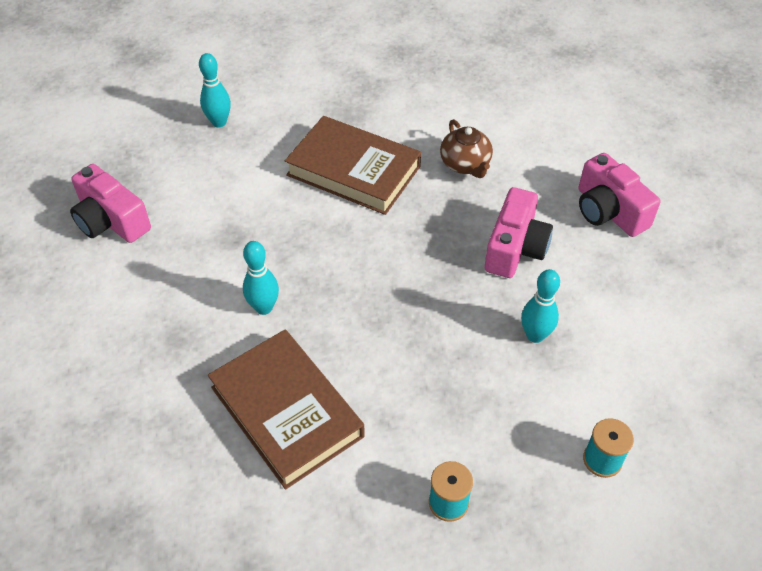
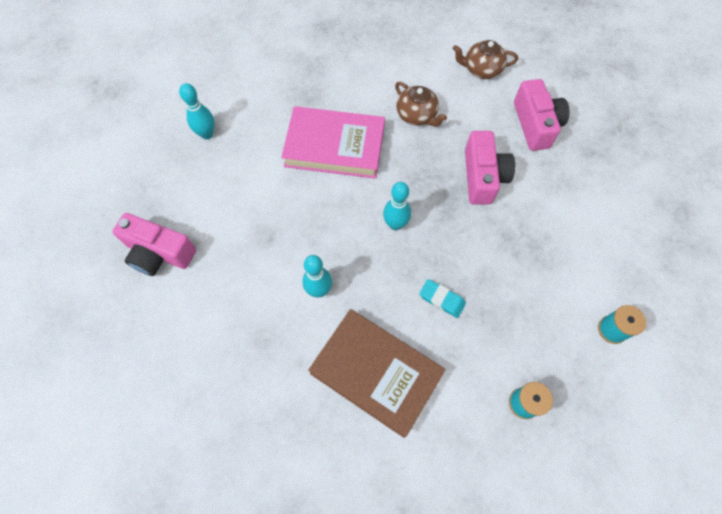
camera: 20 degrees left, 15 degrees up
brown book [285,116,421,215] -> pink book [281,106,385,179]
turquoise bowling pin [521,269,560,343] -> turquoise bowling pin moved to [383,182,411,230]
pink camera [579,153,661,237] -> pink camera turned 135 degrees counterclockwise [514,79,570,151]
none -> turquoise eraser [419,279,466,318]
none -> brown teapot [453,40,518,79]

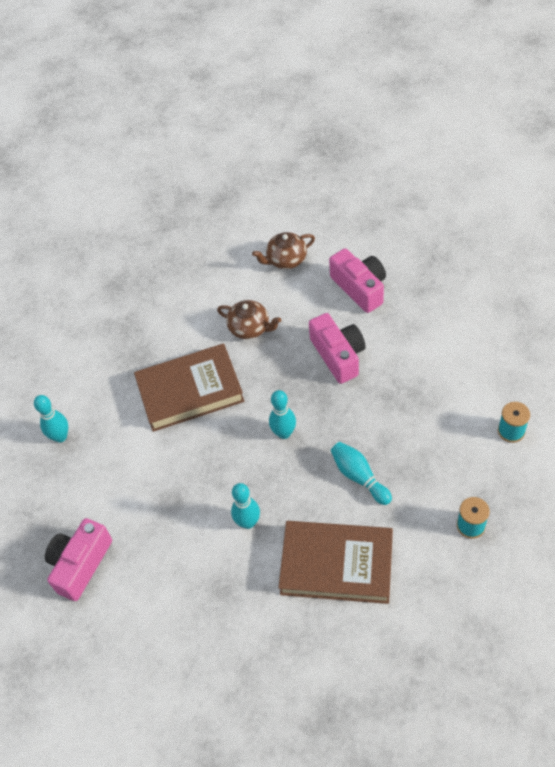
camera: 20 degrees left, 10 degrees down
pink camera [113,213,196,276] -> pink camera turned 120 degrees clockwise [45,518,112,601]
pink book [281,106,385,179] -> brown book [134,343,244,432]
turquoise eraser [419,279,466,318] -> turquoise bowling pin [331,442,392,505]

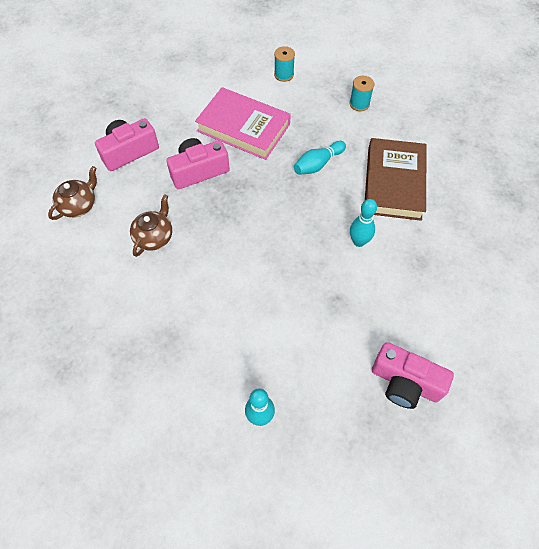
camera: 95 degrees left, 5 degrees up
brown book [134,343,244,432] -> none
brown teapot [252,232,315,269] -> brown teapot turned 120 degrees counterclockwise [48,166,97,220]
turquoise bowling pin [269,390,296,439] -> none
none -> pink book [195,87,291,160]

